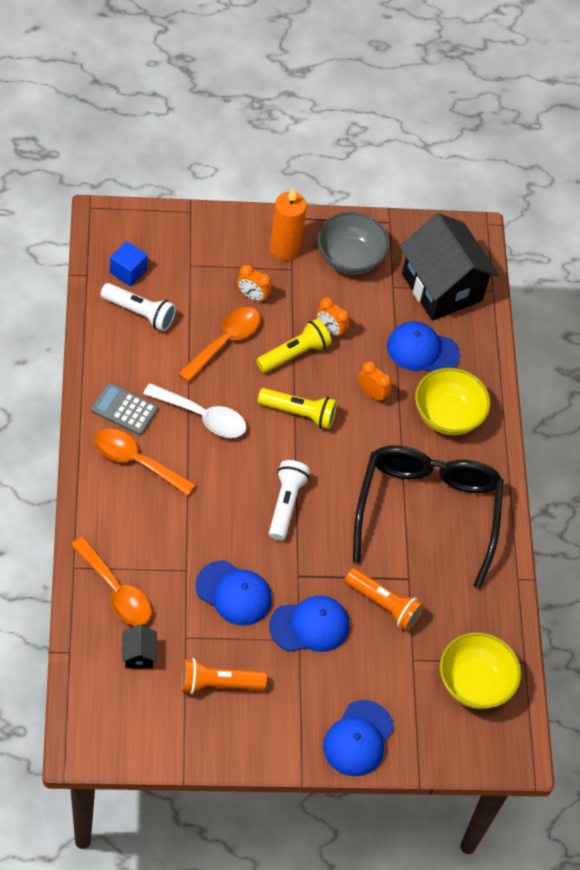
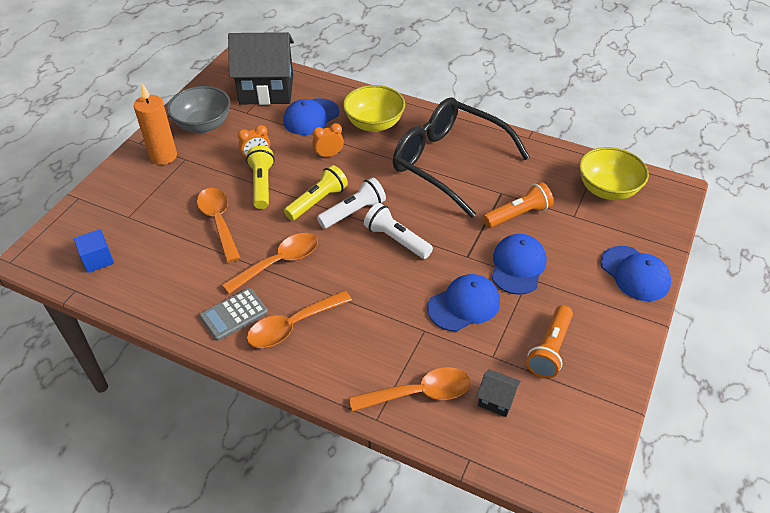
camera: 55 degrees left, 10 degrees down
white flashlight [101,283,176,331] -> white flashlight moved to [317,177,386,229]
white spoon [143,383,247,438] -> orange spoon [222,233,318,294]
orange clock [237,264,271,303] -> none

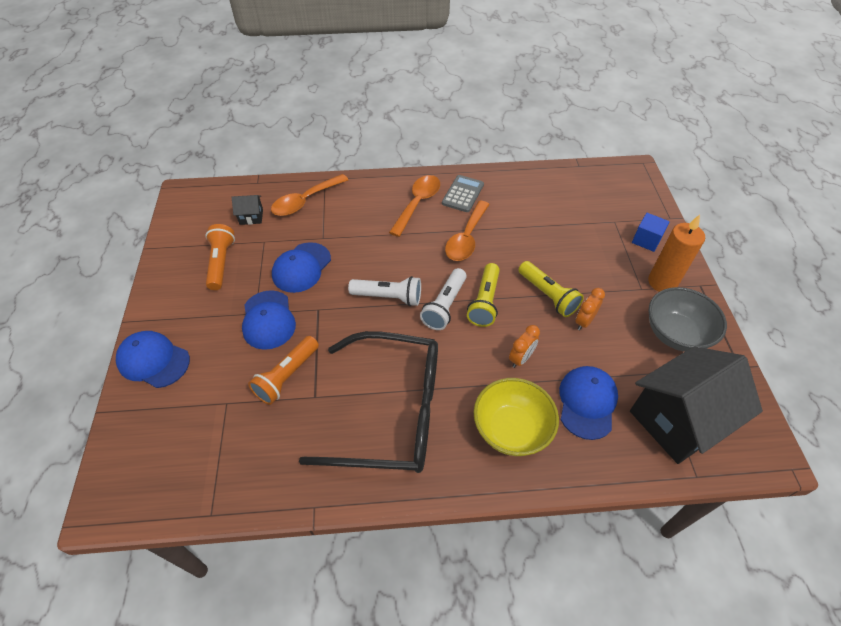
camera: 150 degrees right, 5 degrees up
blue cube [74,229,114,273] -> blue cube moved to [632,213,670,252]
orange spoon [197,188,240,263] -> none
yellow bowl [579,147,649,200] -> none

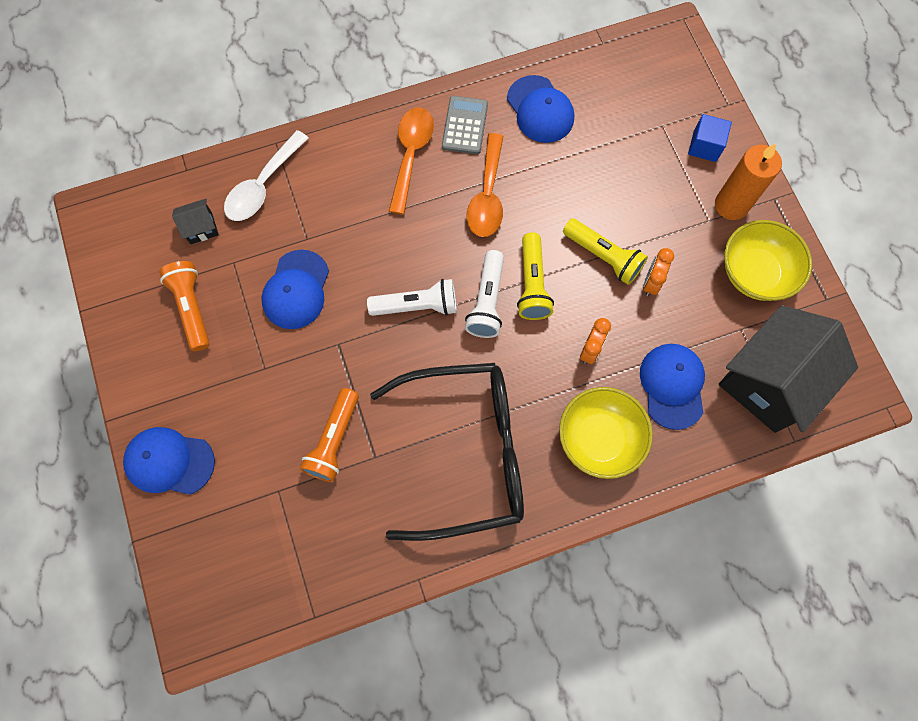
camera: 15 degrees left, 20 degrees up
blue cap [242,290,296,350] -> blue cap moved to [507,75,574,143]
orange spoon [271,174,348,216] -> white spoon [224,130,308,221]
grey bowl [649,287,727,352] -> yellow bowl [724,220,812,301]

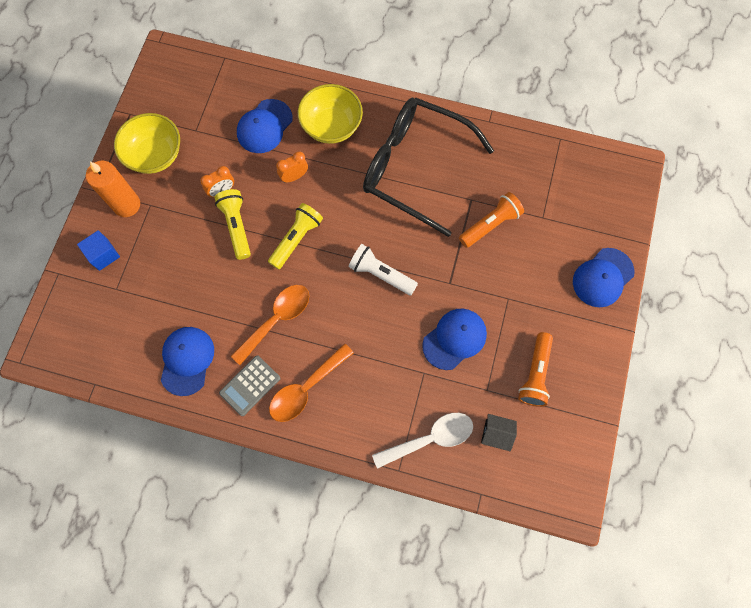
camera: 145 degrees left, 0 degrees up
blue cap [123,427,215,495] -> blue cap turned 90 degrees clockwise [573,248,635,307]
white flashlight [465,250,504,338] -> none
black house [719,305,858,433] -> none

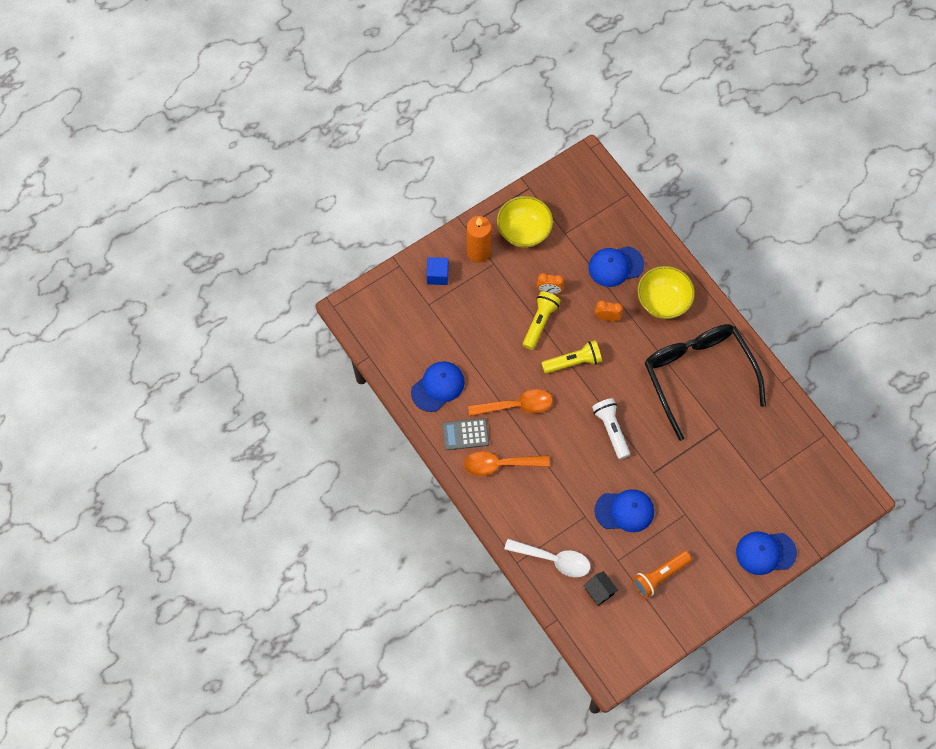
camera: 40 degrees right, 5 degrees down
orange flashlight [459,192,524,248] -> none

